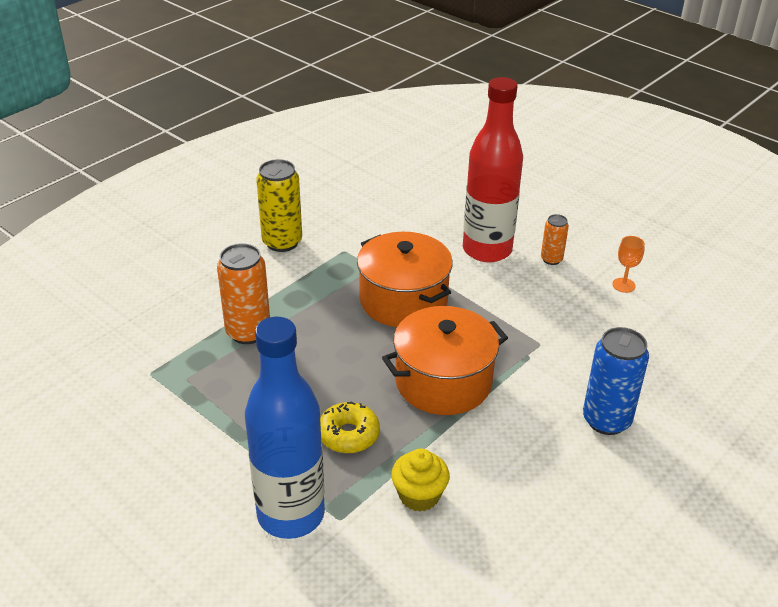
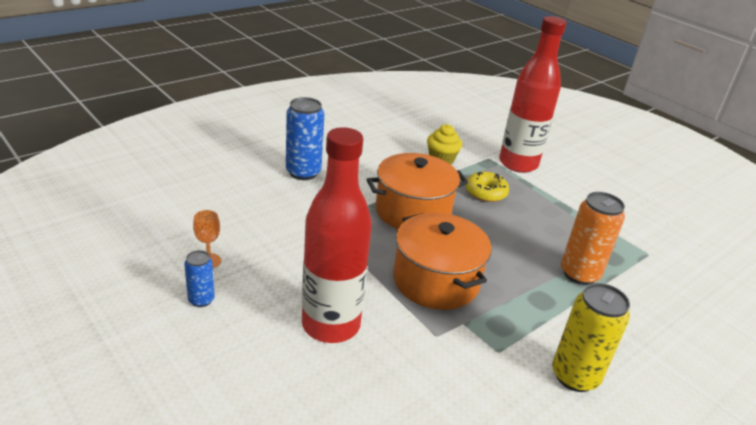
camera: 175 degrees left, 5 degrees down
blue bottle [245,317,325,539] -> red bottle [499,16,566,173]
orange can [541,214,569,265] -> none
none -> blue can [184,250,215,307]

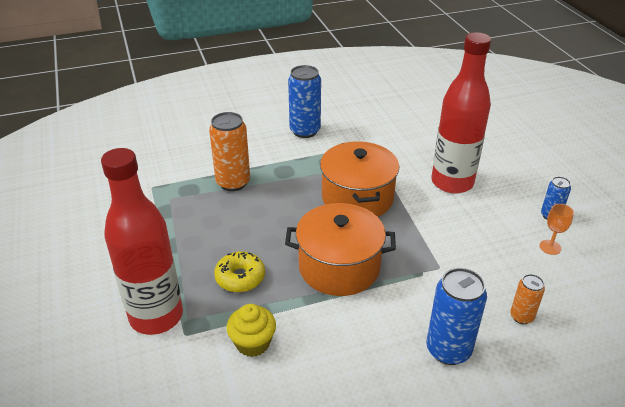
camera: 155 degrees left, 5 degrees up
yellow can [552,283,630,392] -> blue can [288,65,321,138]
none -> orange can [510,274,545,324]

